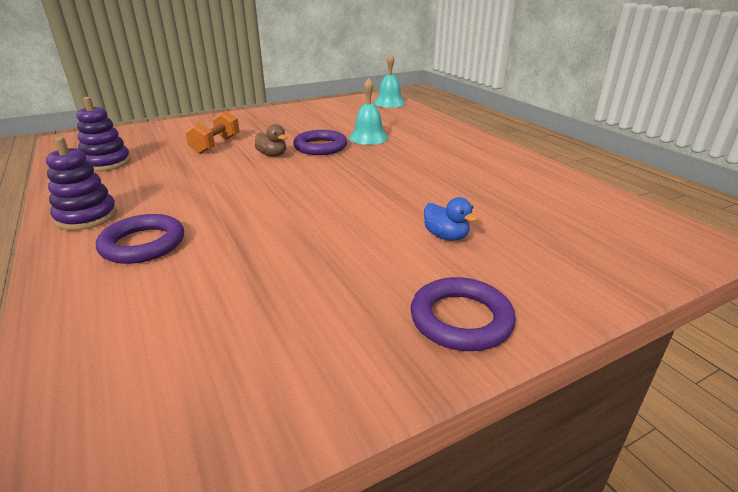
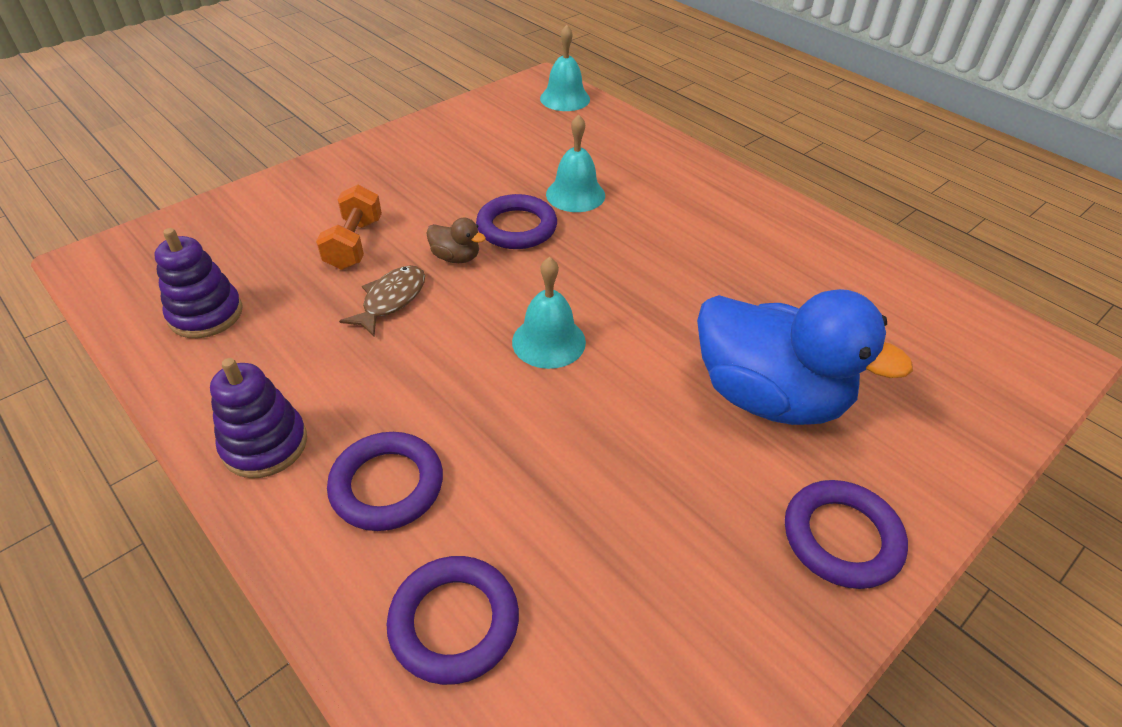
camera: 15 degrees left, 15 degrees up
blue duck [424,197,478,241] -> blue duck [697,289,913,425], size x2.49
none -> brown fish [339,265,425,336]
none -> purple ring [387,556,519,685]
none -> turquoise bell [512,257,586,369]

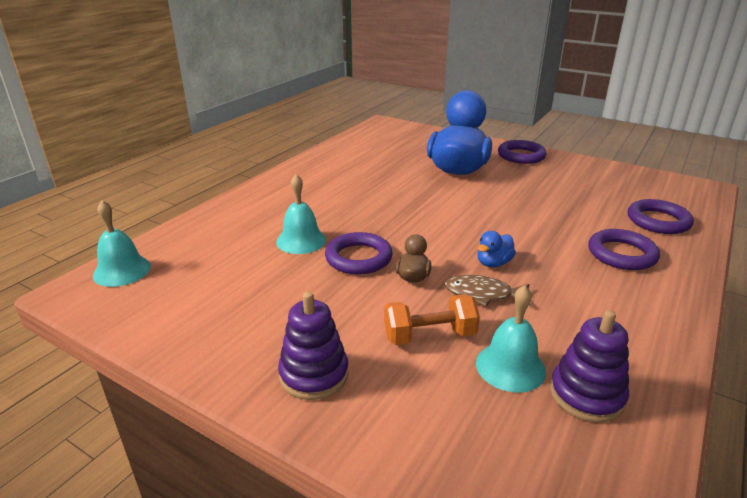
camera: 105 degrees left, 15 degrees down
purple stacking toy [210,358,307,478] -> purple stacking toy moved to [278,291,349,400]
turquoise bell [512,257,586,369] -> turquoise bell moved to [476,285,546,393]
none -> blue duck [478,231,516,267]

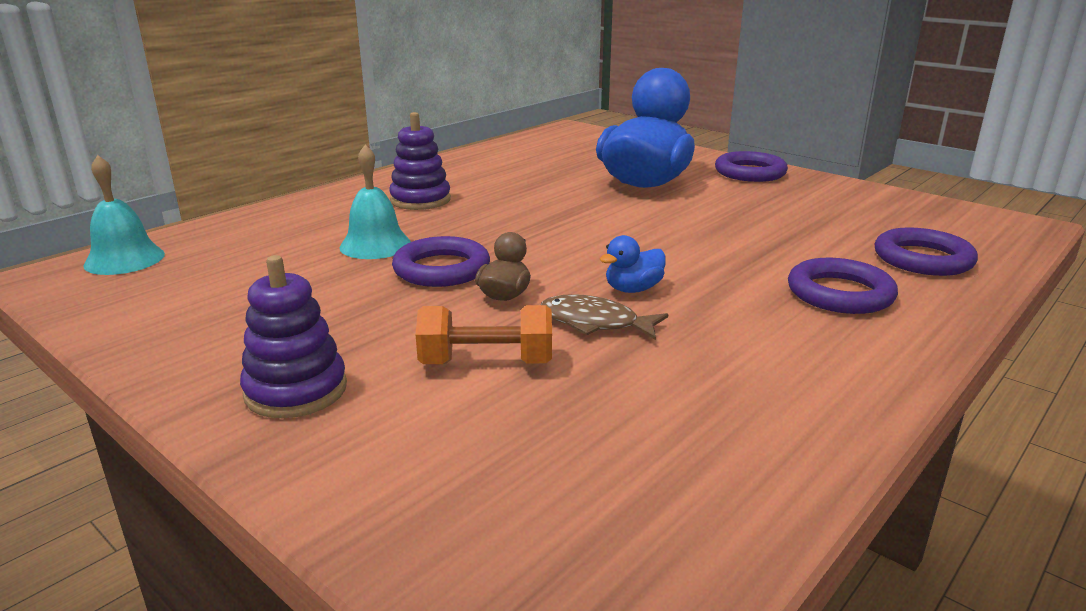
camera: 10 degrees right, 5 degrees down
turquoise bell [476,285,546,393] -> none
purple stacking toy [550,310,629,423] -> purple stacking toy moved to [389,112,451,210]

